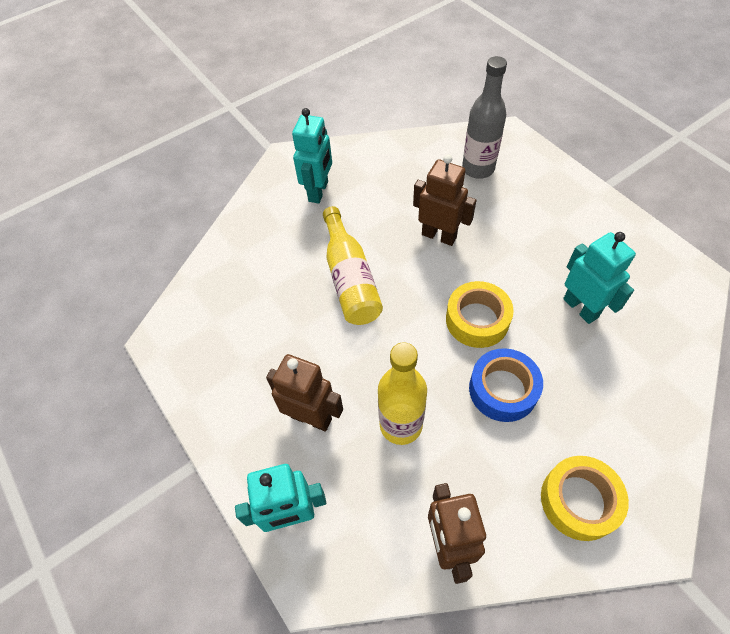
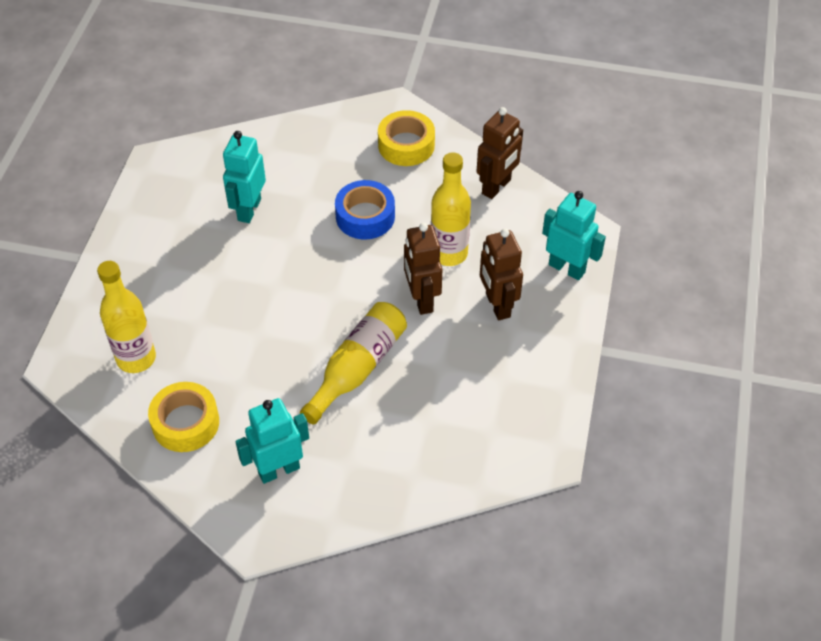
camera: 135 degrees left, 5 degrees down
brown robot [413,154,477,246] -> brown robot moved to [404,223,442,315]
yellow tape [446,281,514,348] -> yellow tape moved to [148,382,219,452]
grey bottle [462,56,507,179] -> yellow bottle [97,261,156,373]

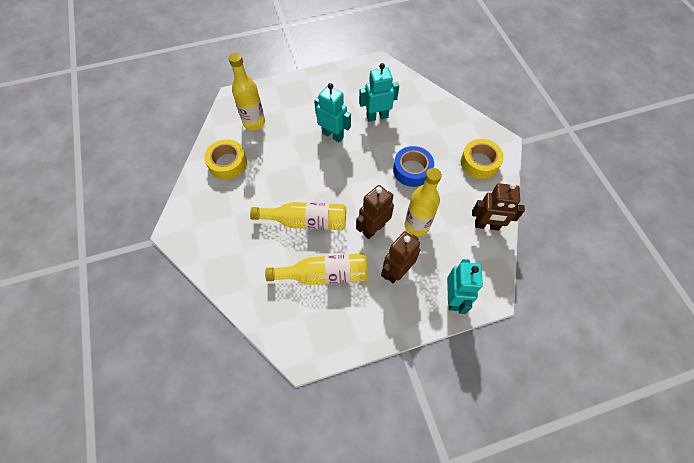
camera: 60 degrees right, 10 degrees up
turquoise robot [236,398,309,484] -> turquoise robot moved to [314,83,351,143]
none -> yellow bottle [265,253,368,285]

